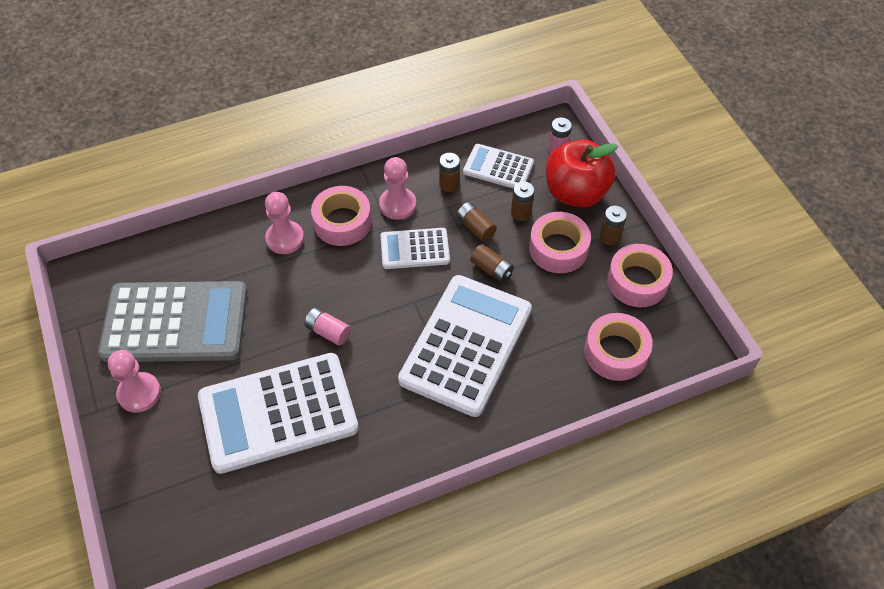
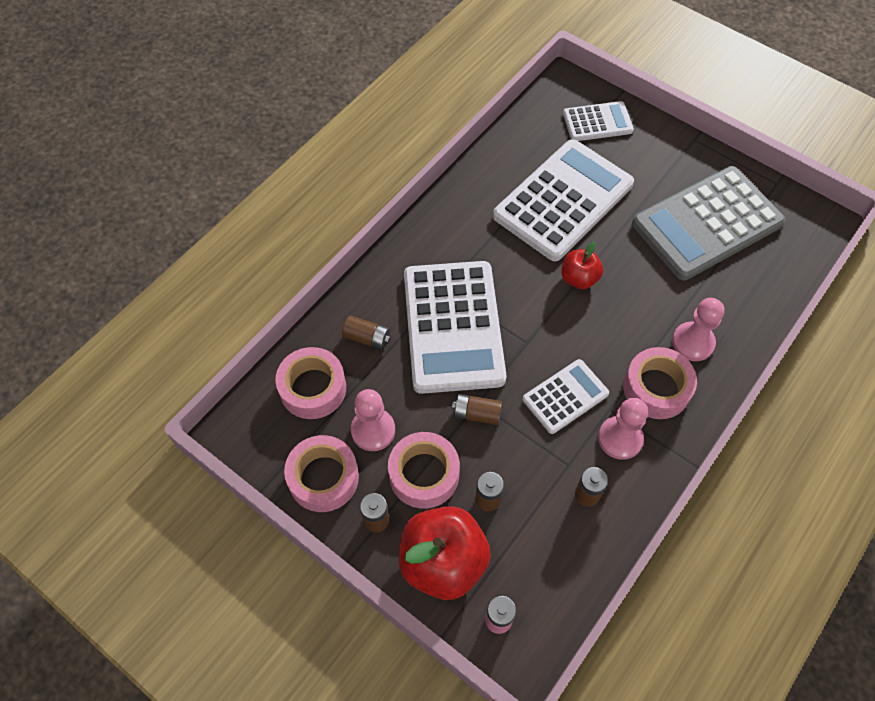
camera: 150 degrees right, 5 degrees up
pink pawn [108,350,161,413] -> pink pawn moved to [351,389,395,451]
pink battery [304,308,351,346] -> red apple [561,242,603,289]
brown battery [457,202,497,242] -> brown battery moved to [342,316,391,350]
white calculator [463,144,534,188] -> white calculator moved to [563,101,634,141]

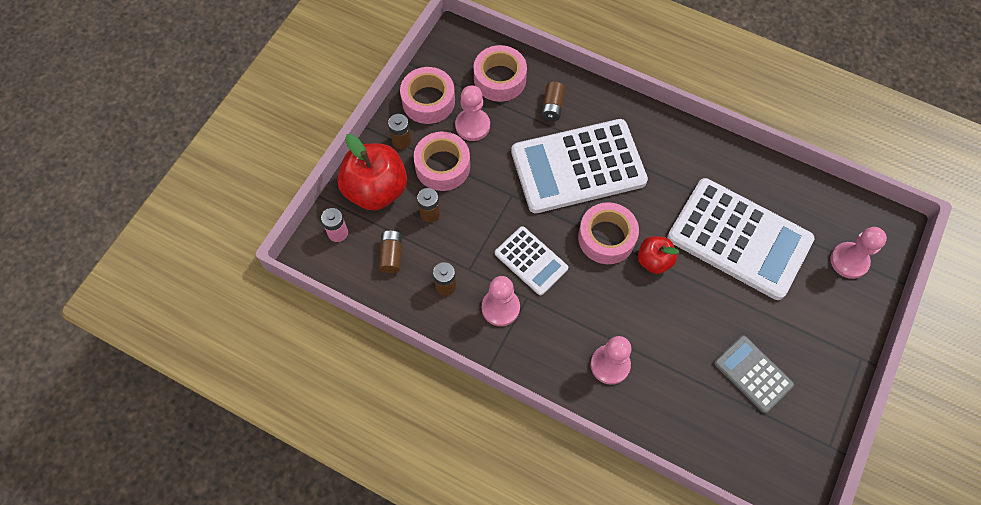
camera: 80 degrees right, 5 degrees up
brown battery [452,394,502,425] -> brown battery moved to [379,230,402,273]
white calculator [563,101,634,141] -> pink pawn [830,227,887,279]
pink tape [623,347,697,419] -> pink tape moved to [578,202,639,264]
grey calculator [632,166,785,280] -> grey calculator [714,335,794,413], size x0.52

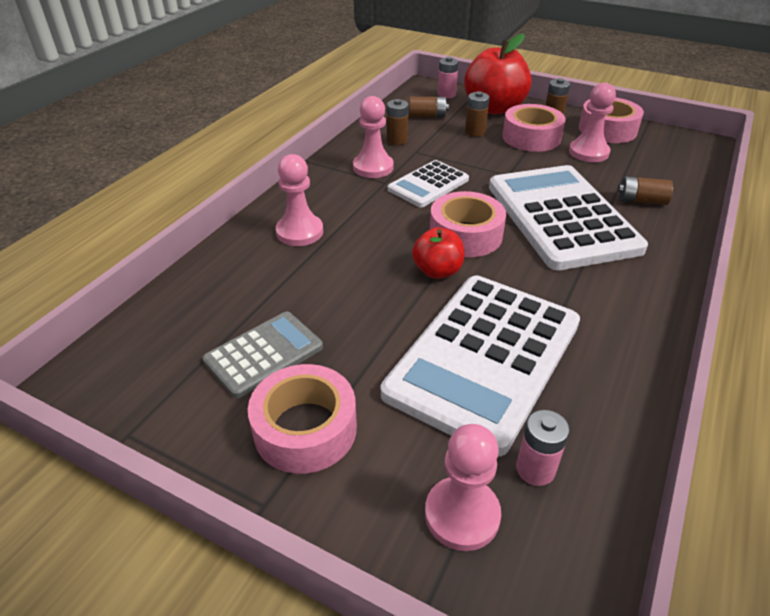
camera: 90 degrees right, 25 degrees down
pink tape [473,45,527,102] -> pink tape moved to [248,364,357,474]
none -> pink battery [516,410,570,486]

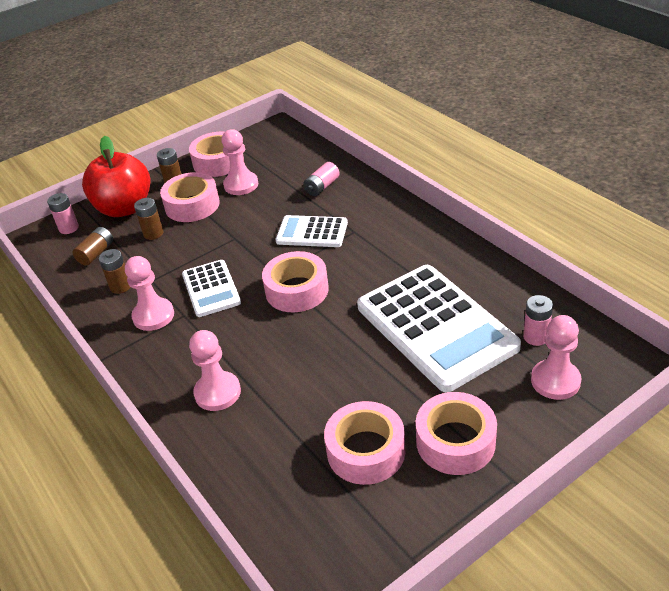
camera: 60 degrees left, 0 degrees up
grey calculator [203,312,323,398] -> pink tape [324,401,405,485]
red apple [412,227,464,279] -> none
white calculator [489,165,648,271] -> white calculator [276,215,348,247], size x0.52
brown battery [618,176,673,205] -> pink battery [303,162,340,196]

